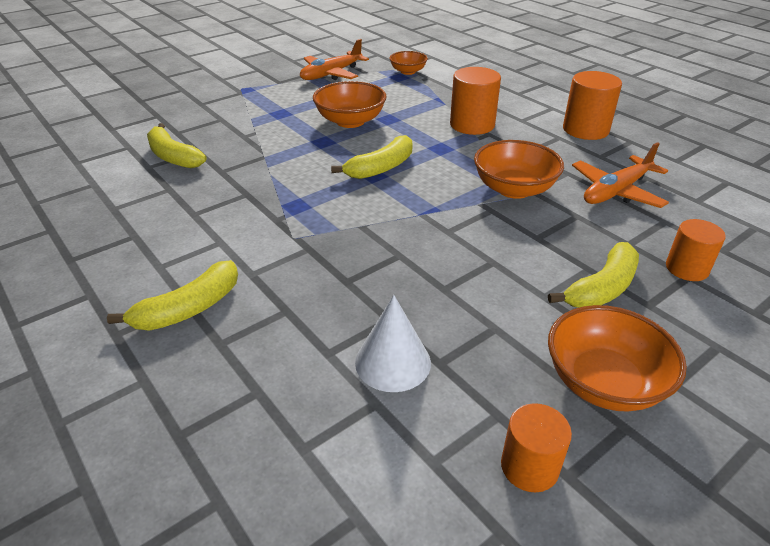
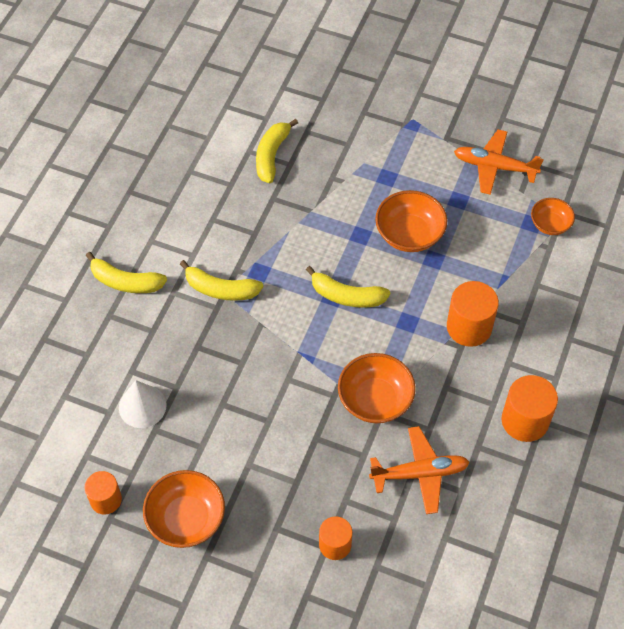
camera: 60 degrees right, 20 degrees up
yellow banana [548,242,639,308] -> yellow banana moved to [180,260,264,301]
orange plane [572,142,669,208] -> orange plane turned 150 degrees clockwise [369,426,470,514]

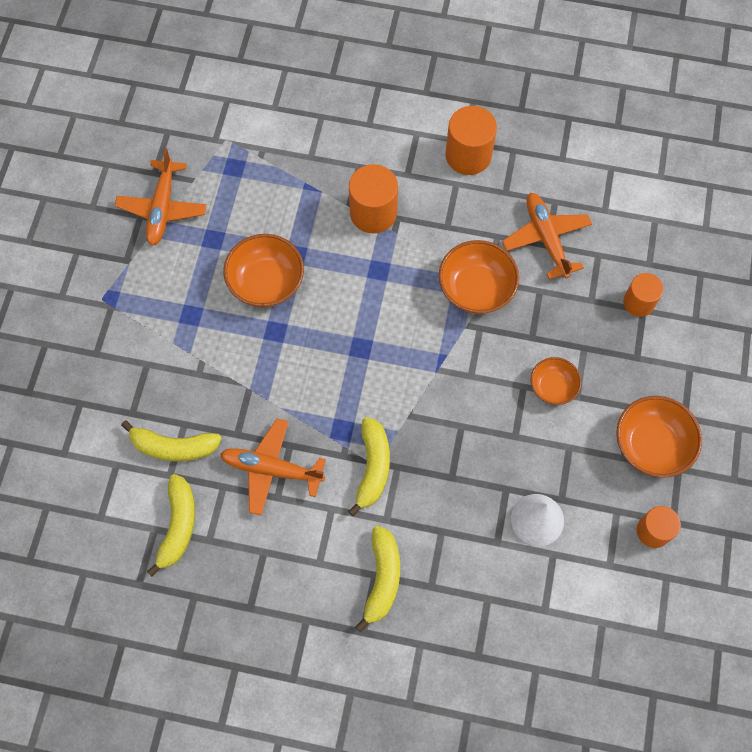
camera: 100 degrees left, 10 degrees up
yellow banana [306,266,390,308] -> yellow banana moved to [147,474,195,577]
orange bowl [531,198,575,235] -> orange bowl moved to [531,357,581,405]
none -> orange plane [220,419,326,516]

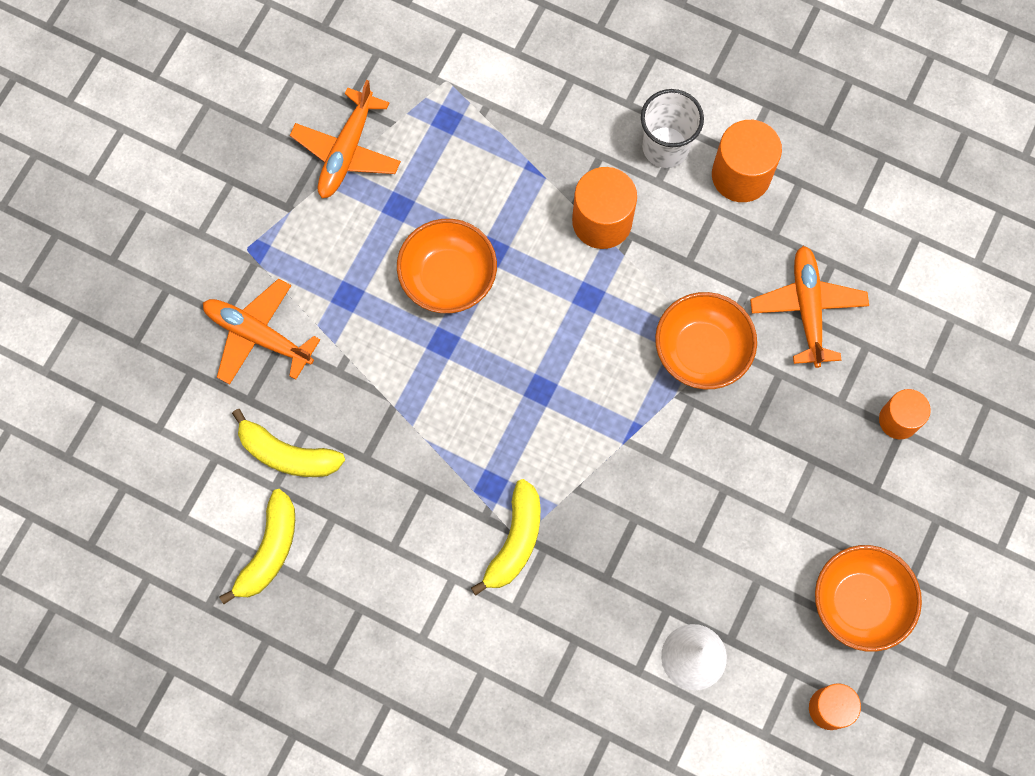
camera: 15 degrees right, 5 degrees up
orange plane [220,419,326,516] -> orange plane moved to [203,279,320,385]
yellow banana [355,526,400,632] -> none
orange bowl [531,357,581,405] -> none
none -> white cup [641,89,704,168]

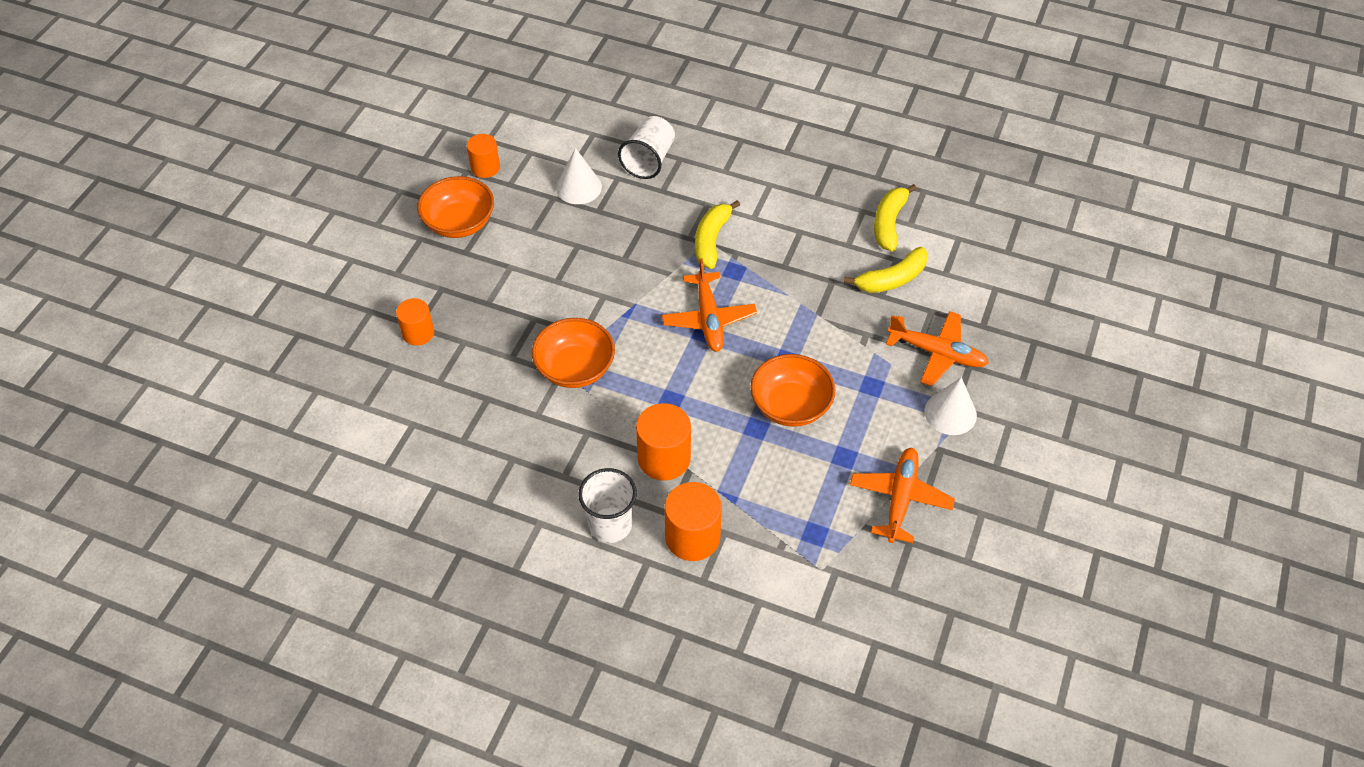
camera: 175 degrees right, 20 degrees down
yellow banana [232,409,345,477] -> yellow banana turned 135 degrees clockwise [844,247,928,293]
orange cylinder [712,120,782,202] -> orange cylinder moved to [664,482,722,561]
orange plane [750,246,869,368] -> orange plane moved to [662,258,757,352]
none -> white cup [618,116,675,179]
none -> white cone [924,377,977,435]

